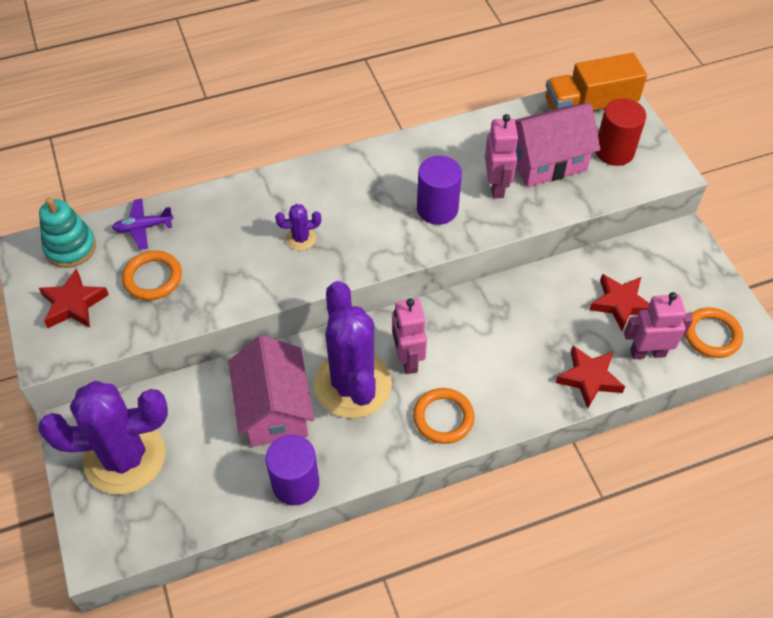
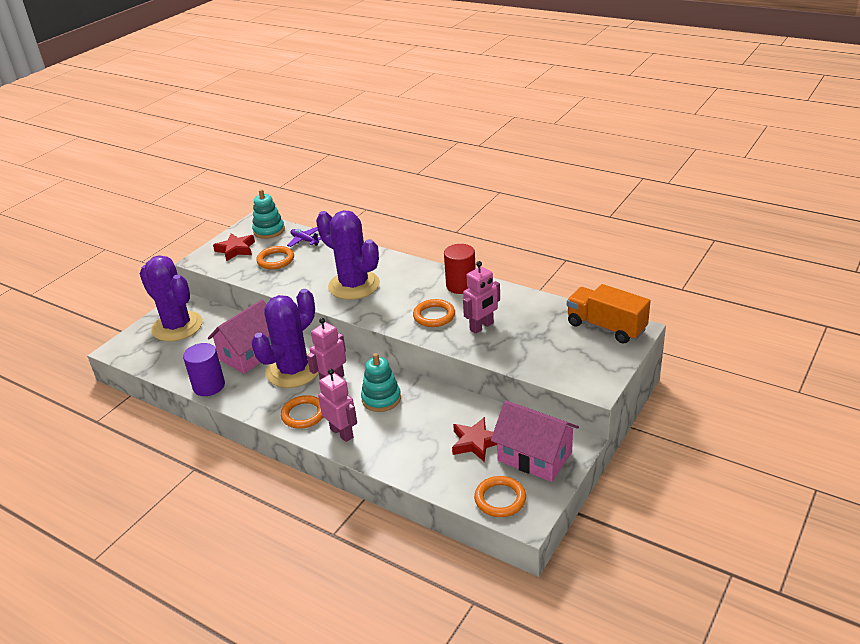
camera: 55 degrees right, 20 degrees down
purple cactus [275,204,321,250] -> purple cactus [316,210,380,300], size x2.45
purple cylinder [417,156,462,225] -> orange ring [413,299,455,327]
pink house [515,103,601,187] -> pink house moved to [491,400,579,482]
red star [556,346,625,409] -> none
red cylinder [596,98,646,166] -> red cylinder moved to [444,244,476,294]
pink robot [624,292,693,359] -> pink robot moved to [318,369,357,442]
none -> turquoise stacking toy [361,353,401,412]

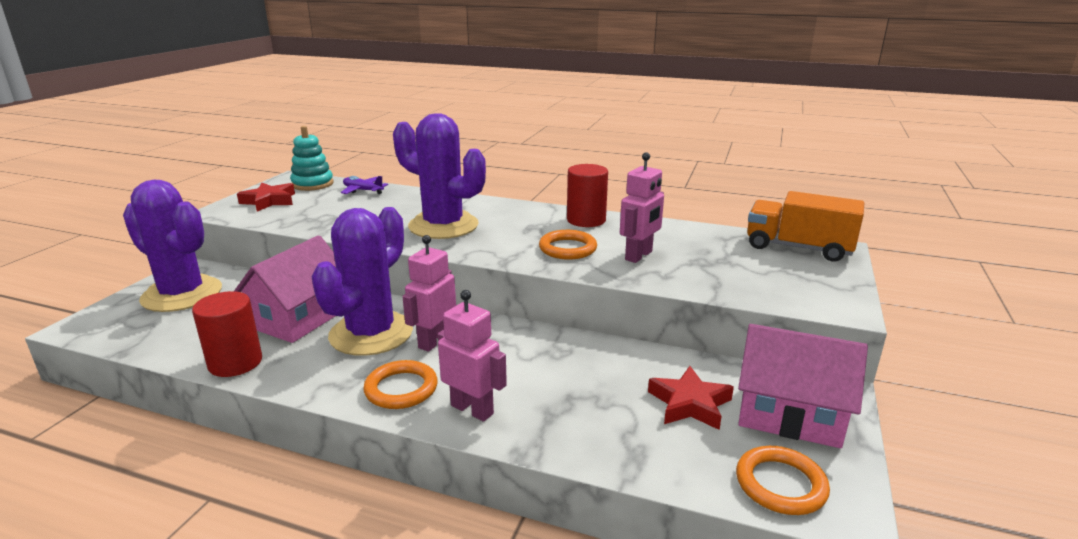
camera: 15 degrees left, 10 degrees down
purple cylinder [183,343,225,396] -> red cylinder [192,291,262,377]
orange ring [256,246,294,269] -> none
turquoise stacking toy [361,353,401,412] -> none

